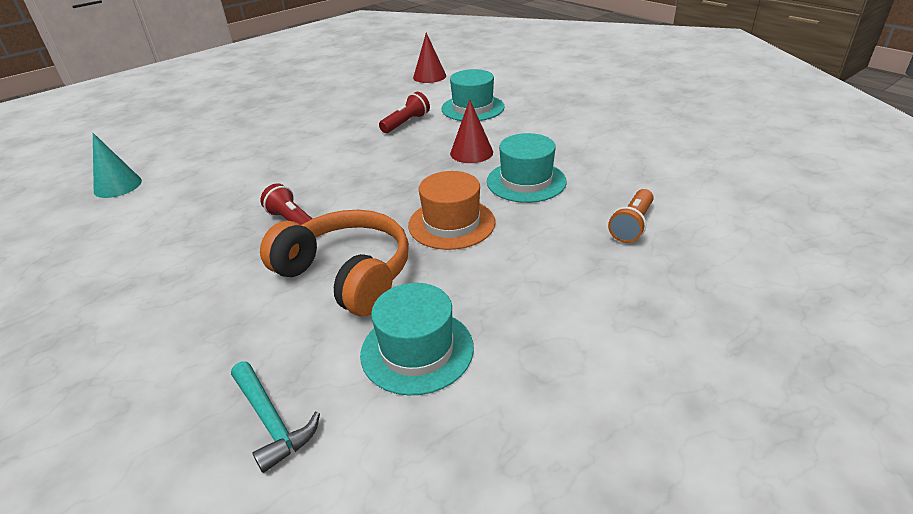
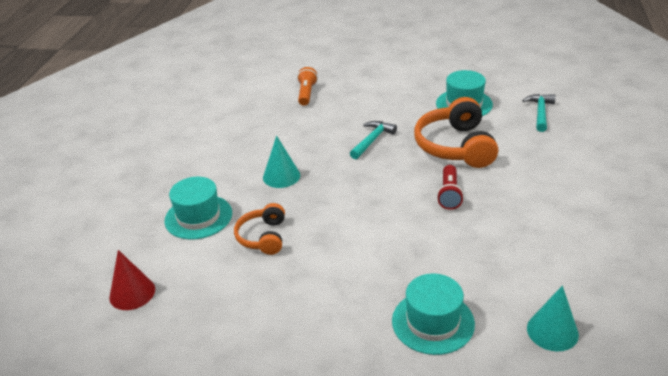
camera: 130 degrees left, 0 degrees up
red flashlight [379,92,430,133] -> orange headphones [234,203,285,255]
orange hat [408,171,495,250] -> turquoise hammer [350,121,397,159]
red cone [450,99,493,163] -> turquoise cone [263,136,300,188]
turquoise hat [487,133,567,203] -> turquoise hat moved to [392,273,475,355]
orange flashlight [608,189,654,243] -> orange flashlight turned 75 degrees counterclockwise [297,67,318,106]

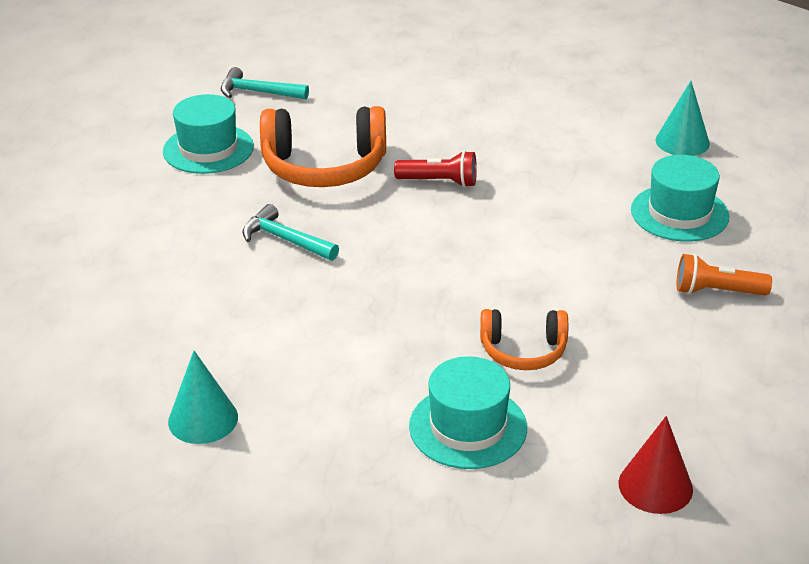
camera: 90 degrees left, 0 degrees up
turquoise cone [263,136,300,188] -> turquoise cone moved to [168,351,238,444]
orange flashlight [297,67,318,106] -> orange flashlight moved to [677,254,772,296]

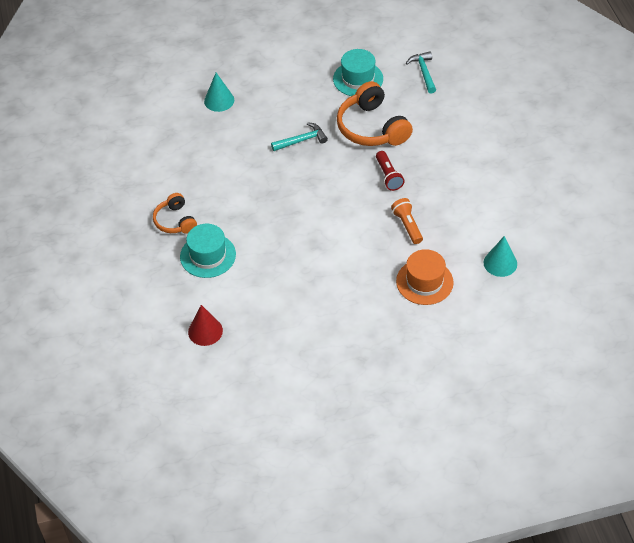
camera: 65 degrees right, 15 degrees up
turquoise cone [168,351,238,444] -> turquoise cone moved to [204,73,234,112]
turquoise hammer [243,204,339,261] -> turquoise hammer turned 60 degrees clockwise [271,122,328,151]
orange headphones [480,309,568,370] -> orange headphones moved to [153,193,197,234]
turquoise hat [631,155,730,242] -> orange hat [396,249,454,305]
orange flashlight [677,254,772,296] -> orange flashlight moved to [391,198,423,244]

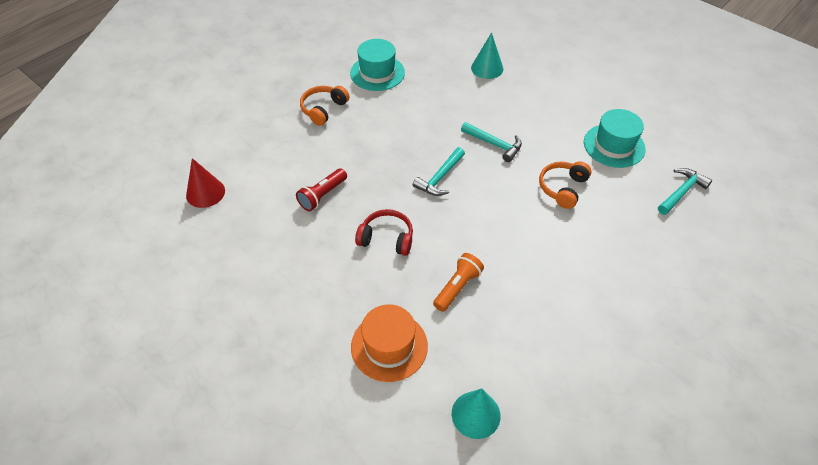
camera: 55 degrees right, 0 degrees up
turquoise hat [180,224,236,278] -> turquoise hat moved to [350,39,405,91]
orange headphones [337,81,413,146] -> orange headphones [539,161,592,209], size x0.58
red flashlight [376,151,405,191] -> red flashlight moved to [296,168,347,211]
none -> red headphones [355,209,413,256]
none -> turquoise hammer [413,147,465,196]

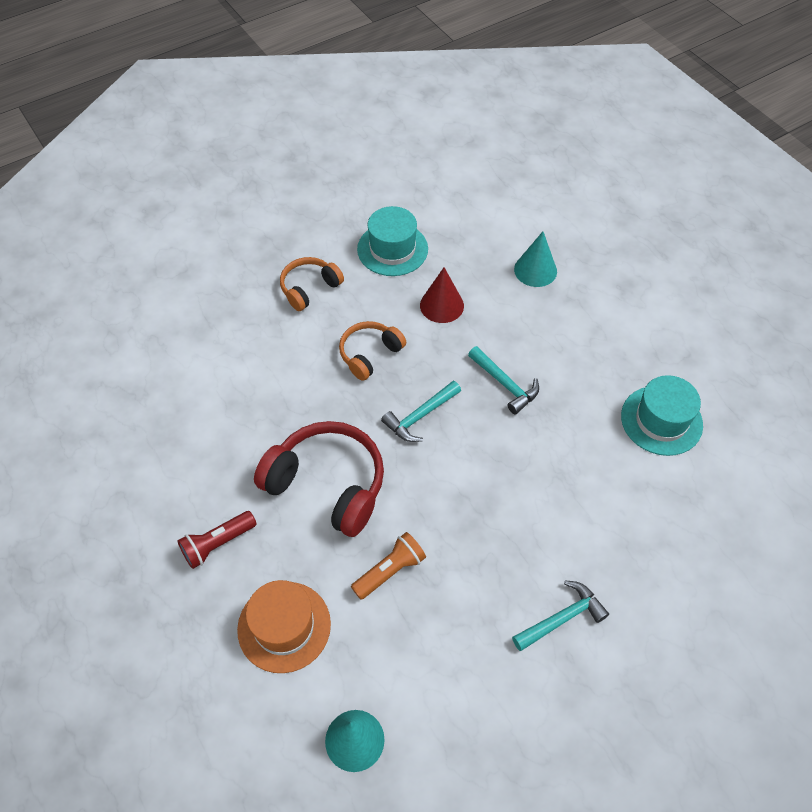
camera: 15 degrees right, 5 degrees up
red cone [186,158,225,208] -> red cone moved to [420,267,464,323]
red flashlight [296,168,347,211] -> red flashlight moved to [178,511,257,569]
red headphones [355,209,413,256] -> red headphones [254,421,384,537], size x1.73
orange headphones [539,161,592,209] -> orange headphones moved to [339,321,406,381]
turquoise hammer [658,168,712,215] -> turquoise hammer moved to [512,580,609,651]

